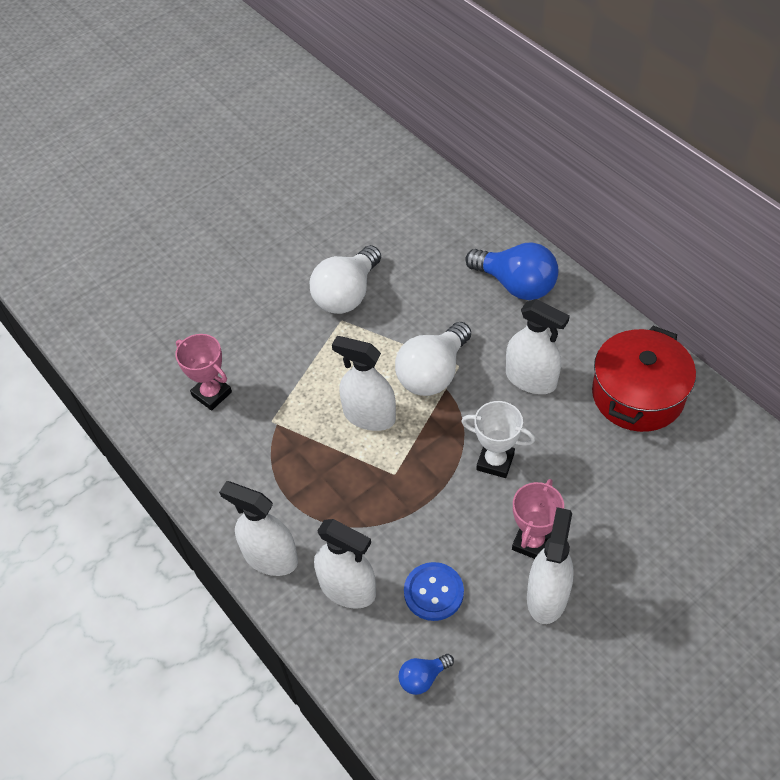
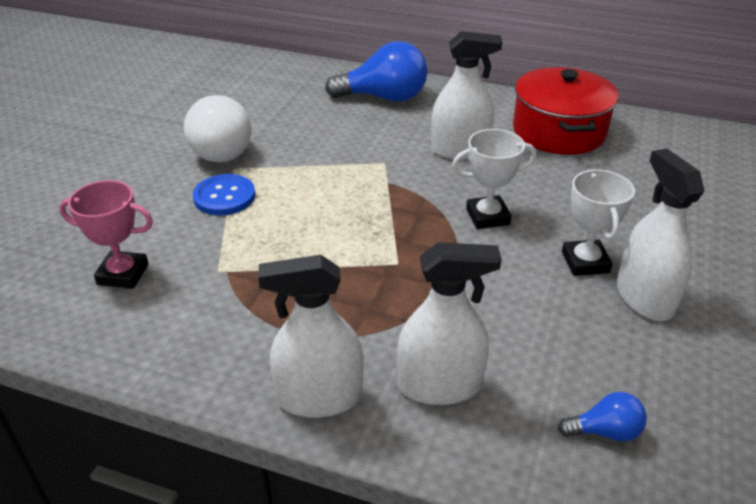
camera: 35 degrees left, 15 degrees down
white spray bottle [332,336,396,431] -> none
white light bulb [395,322,471,396] -> none
blue light bulb [398,654,454,695] -> blue light bulb turned 120 degrees counterclockwise [558,392,647,441]
blue button [404,562,464,621] -> blue button moved to [193,174,255,215]
pink trophy [512,479,564,559] -> white trophy [562,170,635,276]

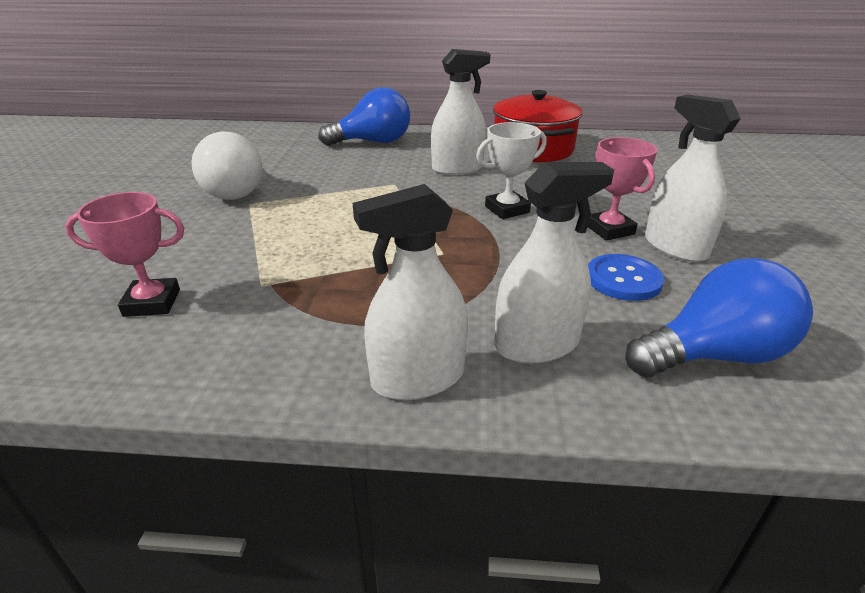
camera: 15 degrees left, 5 degrees down
blue button [193,174,255,215] -> blue button moved to [588,254,664,301]
blue light bulb [558,392,647,441] -> blue light bulb [625,258,813,377], size x2.07
white trophy [562,170,635,276] -> pink trophy [587,137,658,241]

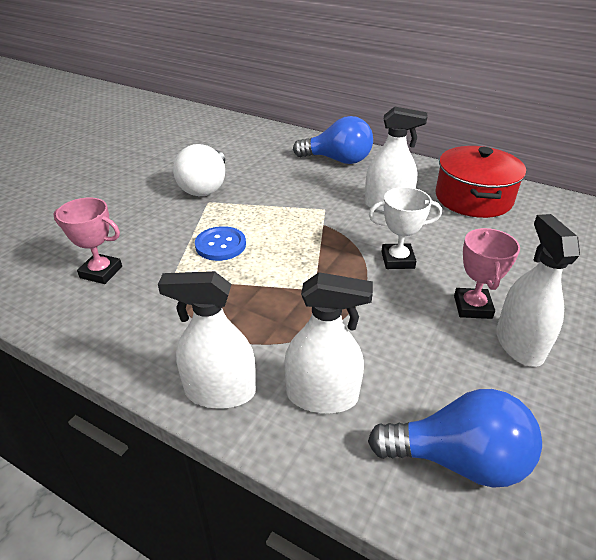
camera: 25 degrees right, 5 degrees up
blue button [588,254,664,301] -> blue button moved to [195,226,246,261]

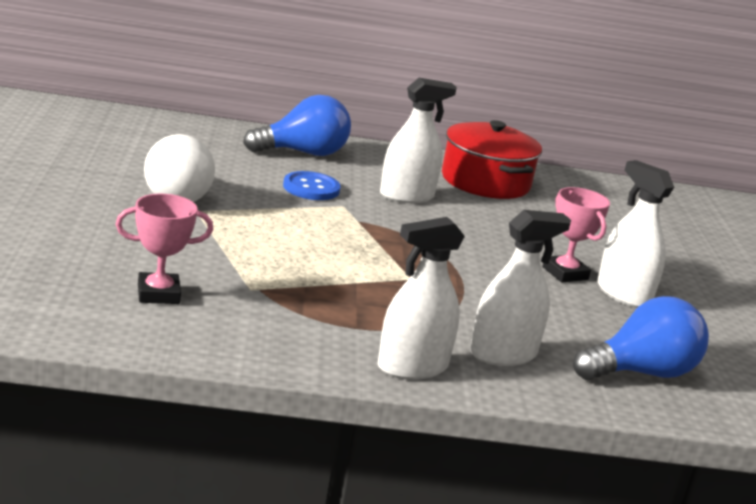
camera: 35 degrees left, 15 degrees down
blue button [195,226,246,261] -> blue button moved to [283,171,341,200]
white trophy [369,187,442,269] -> none

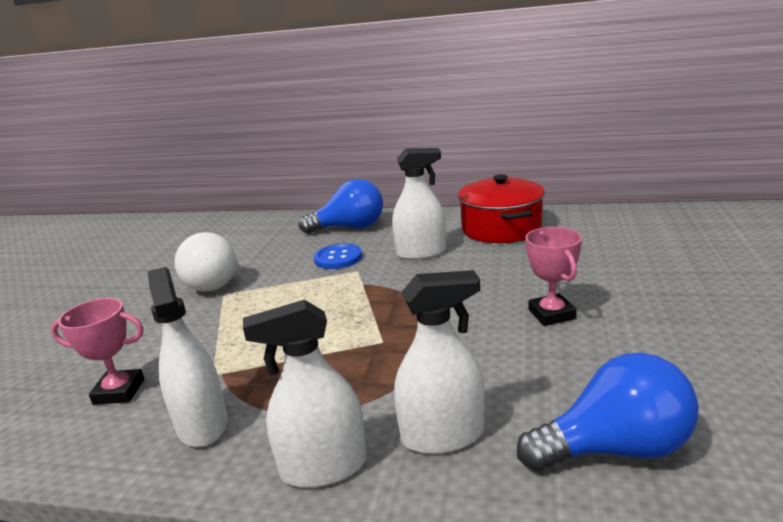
camera: 20 degrees right, 0 degrees up
white spray bottle [597,160,674,308] -> white spray bottle moved to [148,267,228,447]

